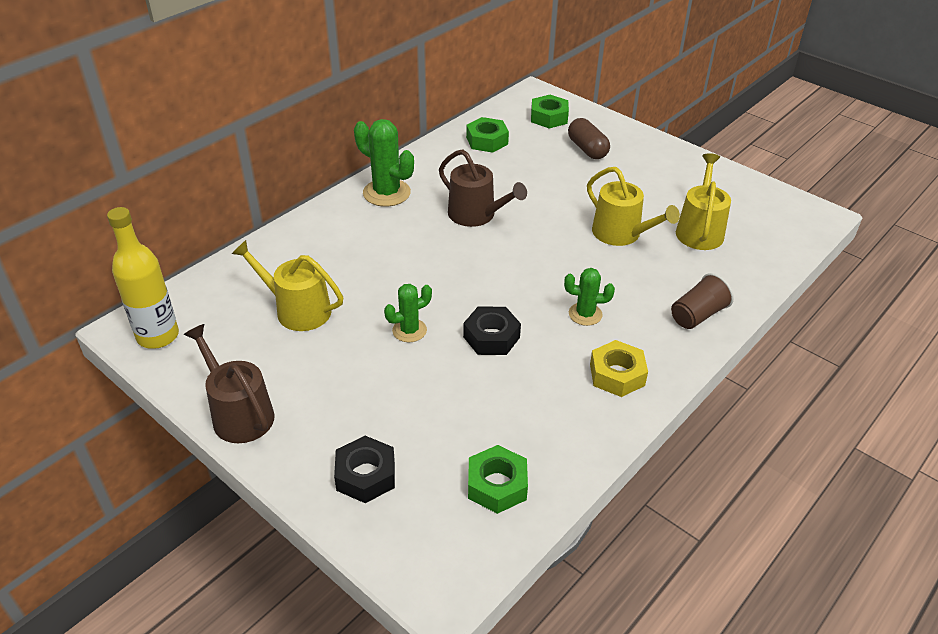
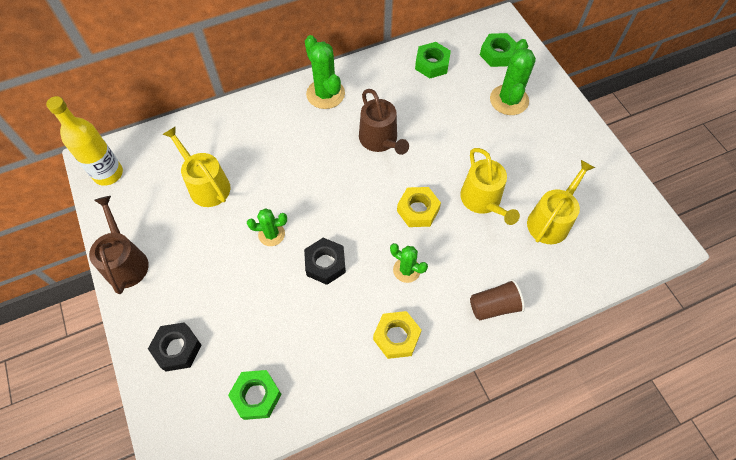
camera: 25 degrees right, 20 degrees up
brown capsule [568,118,610,159] -> green cactus [490,39,536,115]
none -> yellow nut [397,187,441,227]

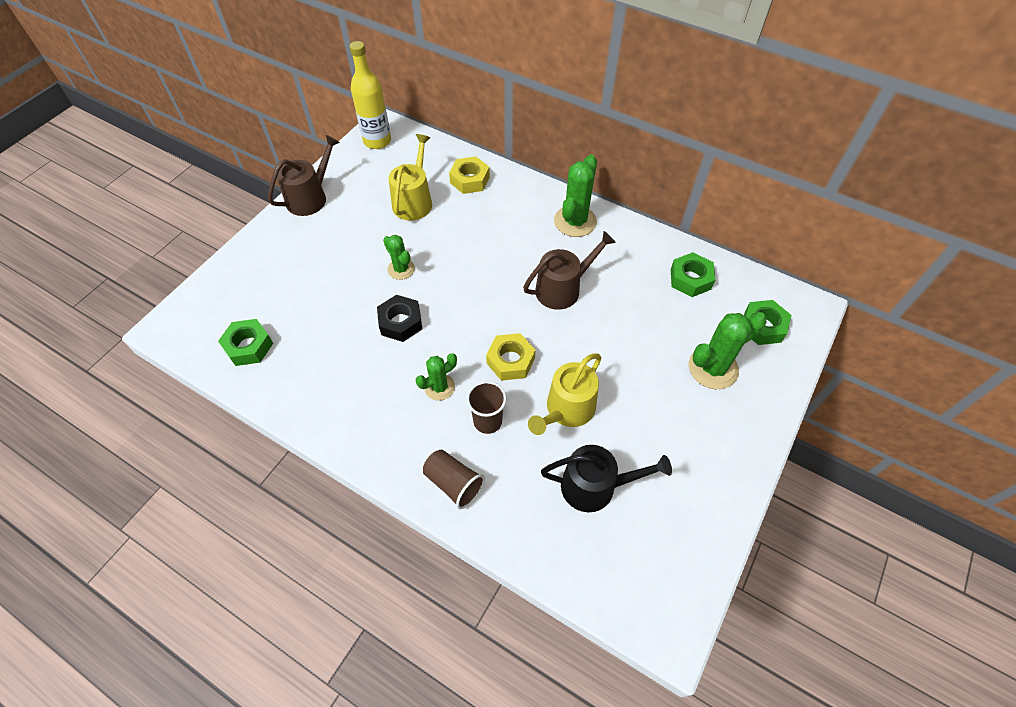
camera: 55 degrees right, 5 degrees down
black nut [148,322,202,371] -> none
brown watering can [359,89,409,155] -> brown watering can turned 150 degrees counterclockwise [523,231,616,310]
yellow nut [373,311,421,359] -> yellow nut moved to [449,157,490,194]
green cactus [390,243,428,283] -> green cactus turned 60 degrees clockwise [416,353,457,401]
yellow watering can [527,160,595,244] -> black watering can [541,445,672,512]
none -> brown cup [466,381,507,434]

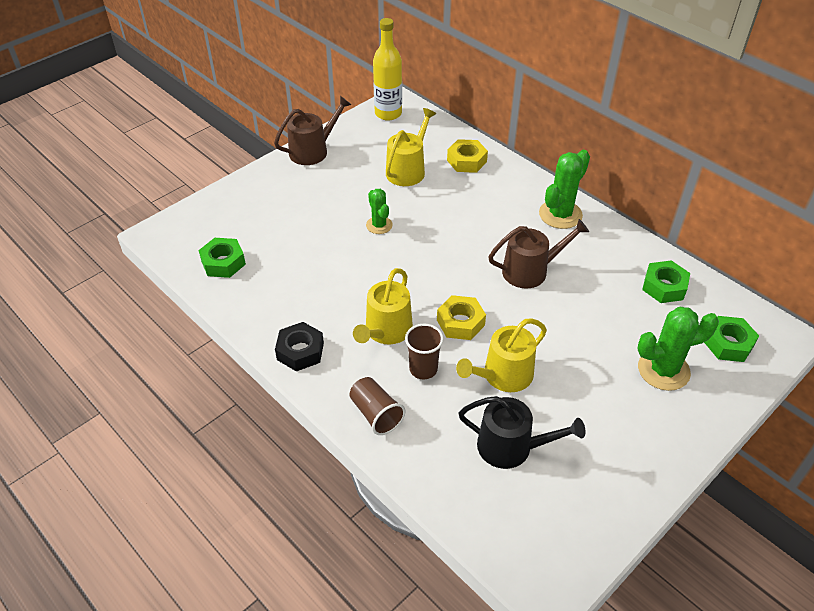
camera: 15 degrees right, 10 degrees down
black nut [377,295,422,342] -> black nut moved to [275,322,324,371]
green cactus [416,353,457,401] -> yellow watering can [353,268,413,344]

